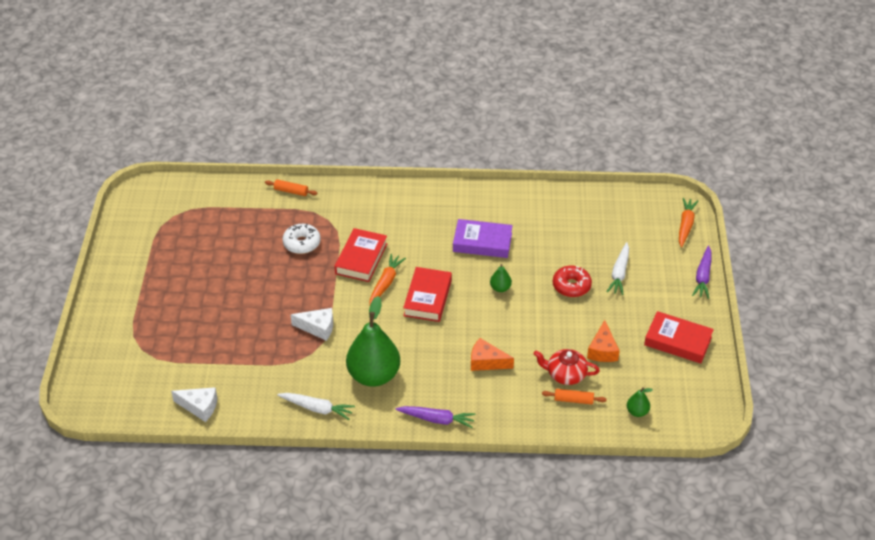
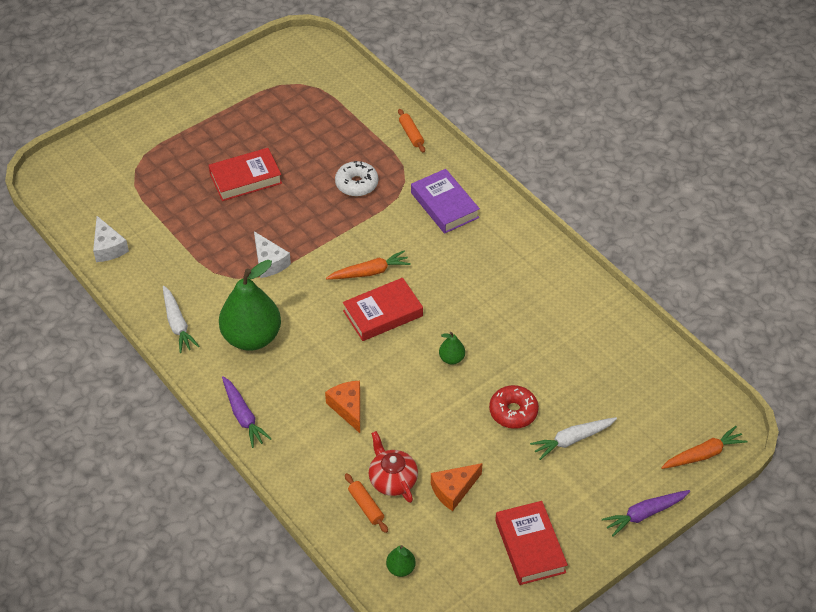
camera: 50 degrees right, 5 degrees up
red book [335,228,387,282] -> red book moved to [209,148,282,201]
purple book [453,219,513,258] -> purple book moved to [411,169,480,234]

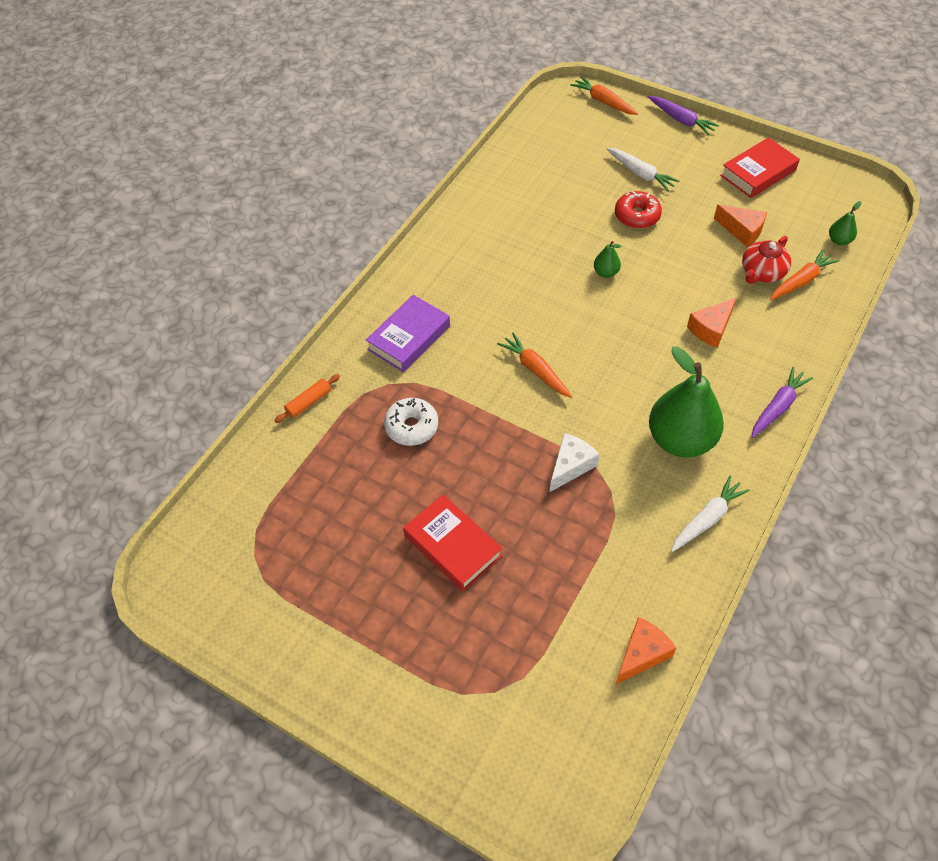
camera: 110 degrees left, 5 degrees up
white cheese [93,216,129,262] -> orange cheese [616,617,677,684]
red book [343,278,423,341] -> none
orange rolling pin [345,473,388,533] -> orange carrot [770,249,840,300]

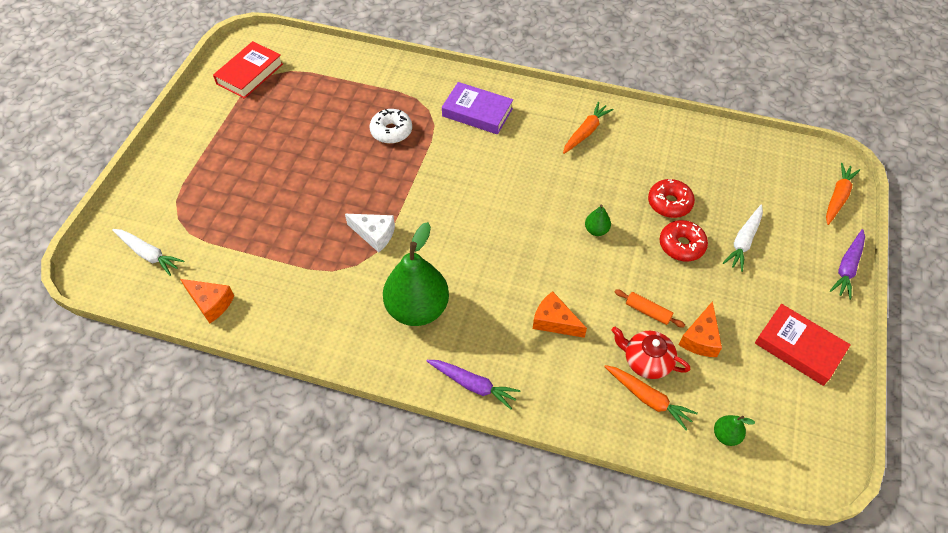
camera: 75 degrees right, 0 degrees up
orange rolling pin [275,374,340,423] -> orange rolling pin moved to [615,290,685,328]
red book [403,494,502,591] -> red book moved to [213,41,283,99]
orange carrot [497,332,572,398] -> orange carrot moved to [563,102,614,154]
white carrot [671,475,750,552] -> white carrot moved to [112,229,184,276]
none -> red donut [648,179,695,218]

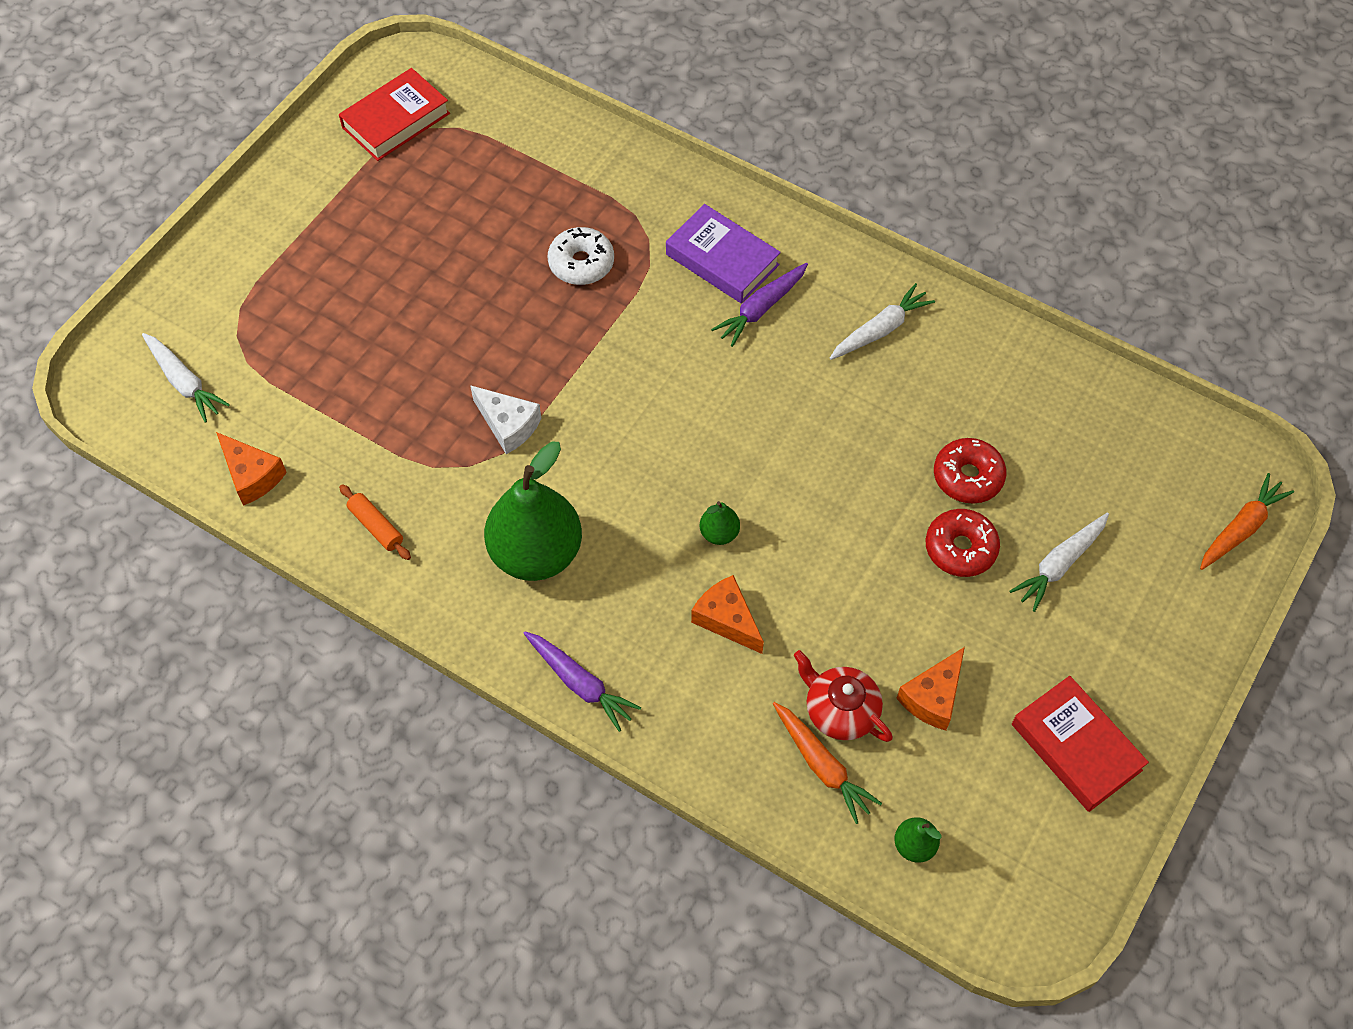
camera: 15 degrees right, 5 degrees up
orange carrot [563,102,614,154] -> white carrot [830,283,935,360]
green pear [585,205,611,236] -> green pear moved to [700,501,740,545]
orange rolling pin [615,290,685,328] -> orange rolling pin moved to [339,484,411,560]
purple carrot [830,229,865,300] -> purple carrot moved to [711,263,808,347]

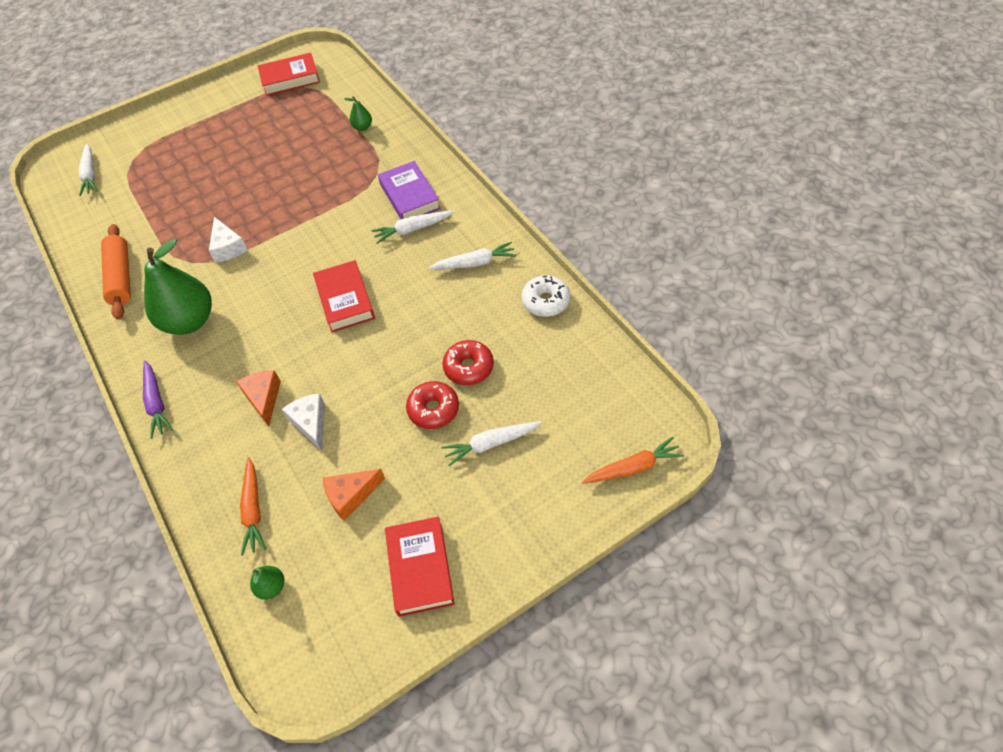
camera: 30 degrees right, 5 degrees down
orange cheese [216,432,287,506] -> none
orange rolling pin [339,484,411,560] -> orange rolling pin [101,224,131,320], size x1.85
white donut [548,227,614,285] -> white donut moved to [521,275,570,317]
green pear [700,501,740,545] -> green pear moved to [344,96,372,131]
purple carrot [711,263,808,347] -> white carrot [371,211,454,244]
red teapot [793,650,893,742] -> none
none -> white cheese [282,393,325,451]
none -> red book [313,260,375,332]

